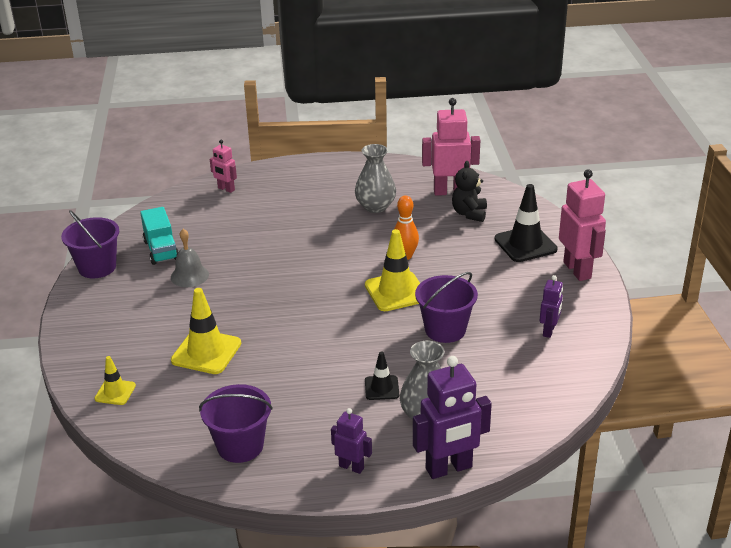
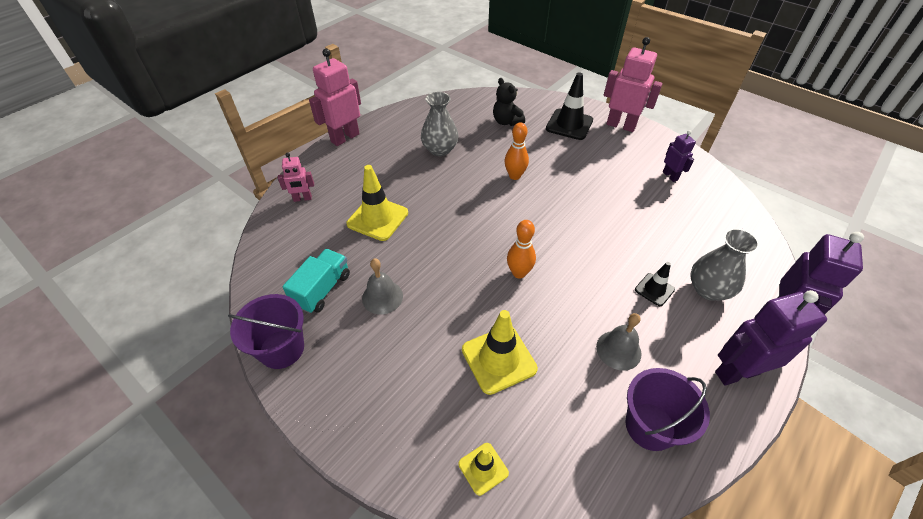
camera: 45 degrees left, 15 degrees up
turquoise truck [140,207,179,265] -> turquoise truck turned 90 degrees counterclockwise [282,249,350,313]
purple robot [331,408,372,474] -> purple robot [715,290,827,385], size x1.83
yellow traffic cone [365,229,420,311] -> yellow traffic cone moved to [346,165,408,241]
purple bucket [415,272,478,343] -> none
pink robot [422,98,480,196] -> pink robot moved to [309,49,361,146]
none -> orange bowling pin [507,220,536,279]
none -> grey bell [596,313,642,371]

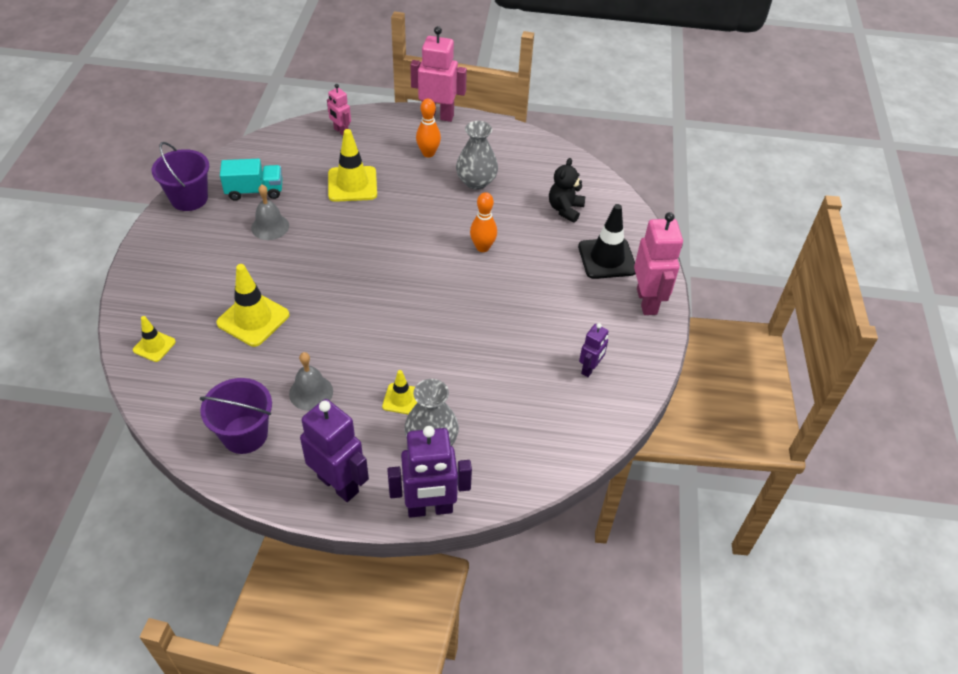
camera: 55 degrees right, 0 degrees up
orange bowling pin [507,220,536,279] -> orange bowling pin moved to [416,99,441,158]
black traffic cone [635,262,675,306] -> yellow traffic cone [382,370,417,414]

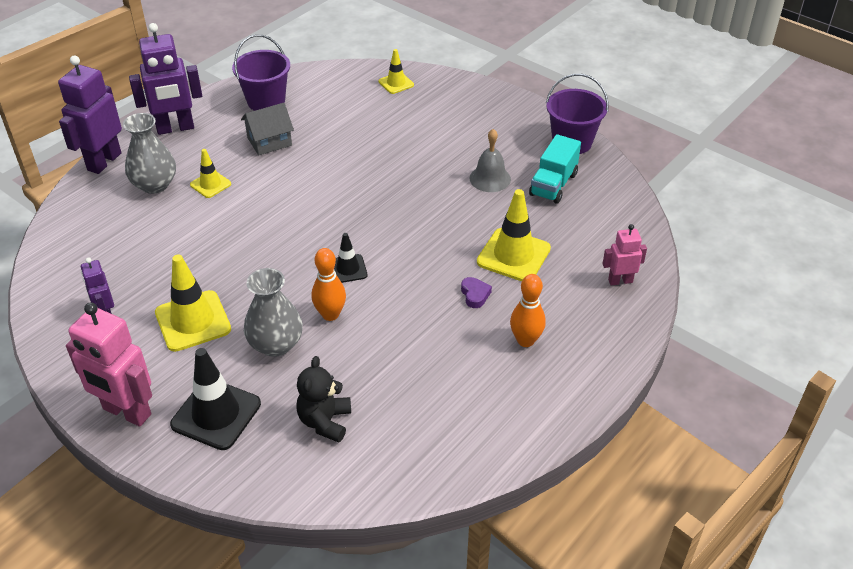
camera: 125 degrees right, 5 degrees down
yellow traffic cone [216,264,290,347] -> yellow traffic cone moved to [155,255,231,352]
grey bell [289,352,333,411] -> grey house [241,103,294,155]
pink robot [410,26,467,122] -> none
grey vase [456,121,498,190] -> grey vase moved to [244,268,303,357]
black teddy bear [549,158,585,222] -> black teddy bear turned 135 degrees counterclockwise [296,356,351,442]
none -> black traffic cone [334,233,367,283]
none -> purple heart [461,277,492,308]

